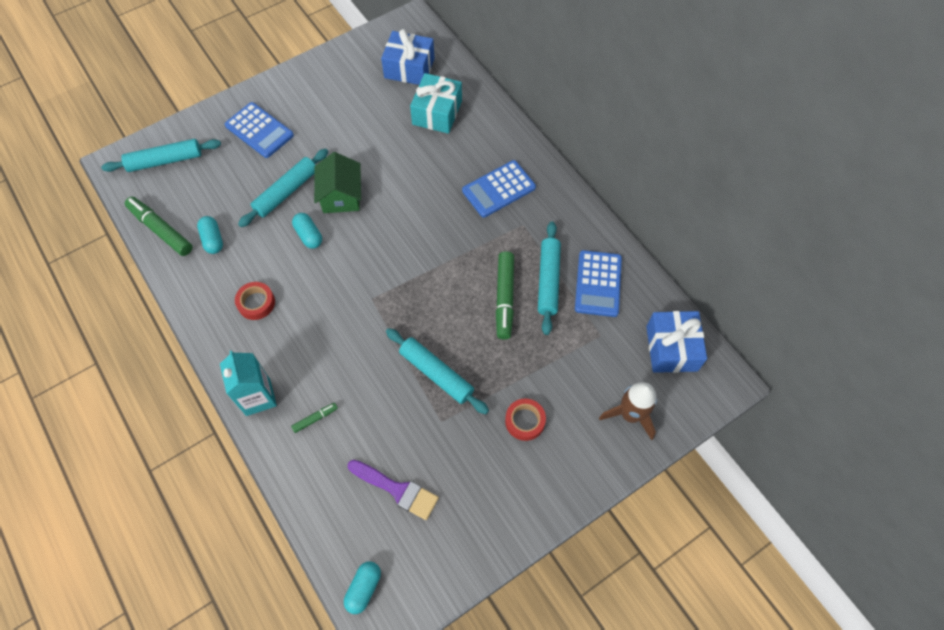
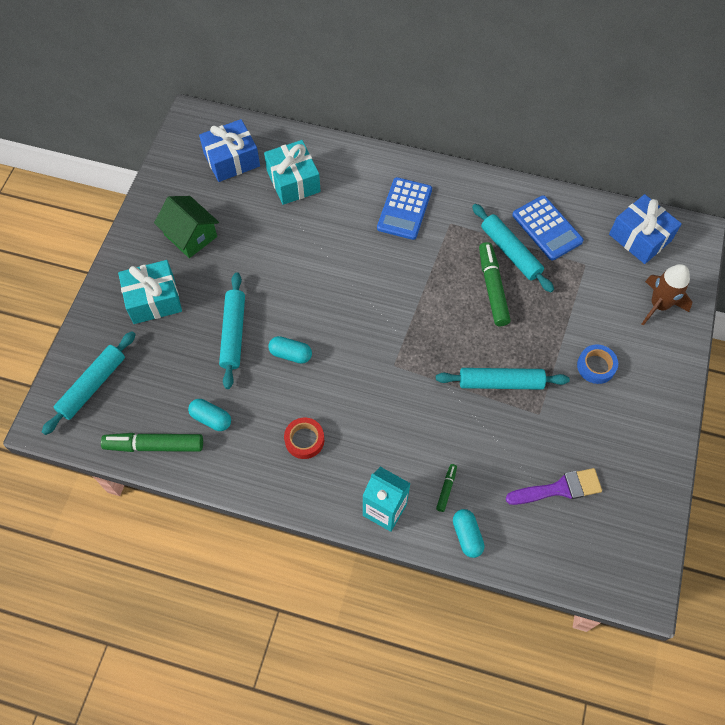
camera: 40 degrees left, 0 degrees up
blue calculator [225,102,294,158] -> turquoise gift [118,260,182,324]
green house [314,152,361,213] -> green house moved to [154,196,219,258]
turquoise capsule [344,561,381,614] -> turquoise capsule moved to [453,509,485,558]
green marker [496,251,514,340] -> green marker turned 150 degrees counterclockwise [479,242,511,326]
red tape [505,399,546,441] -> blue tape [577,345,618,384]

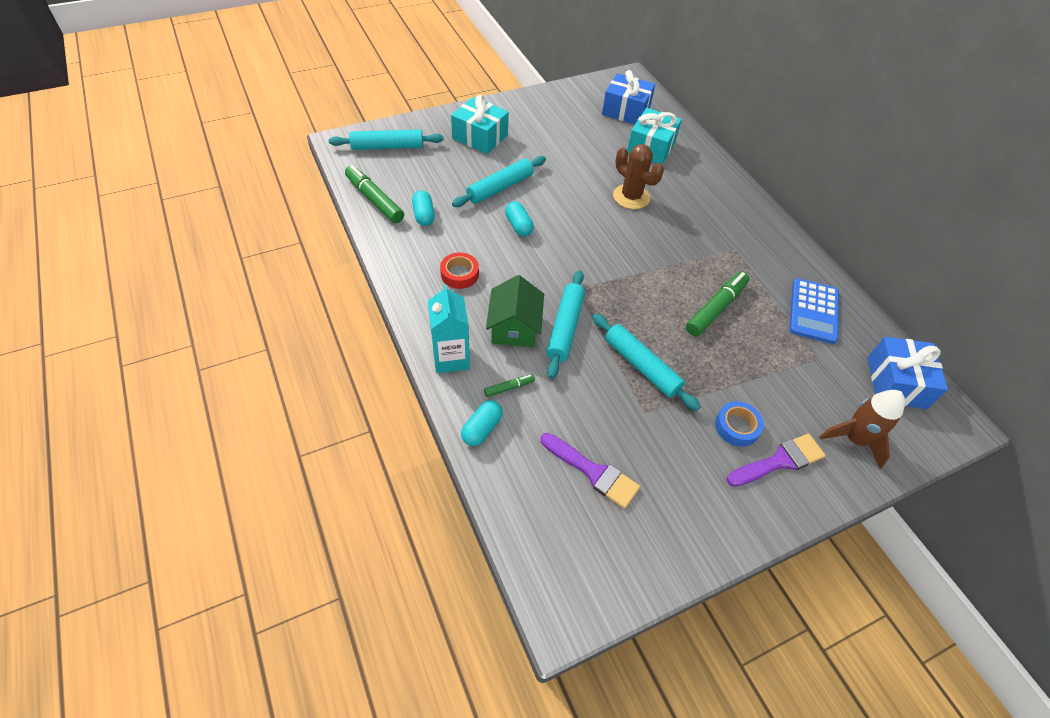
camera: 45 degrees right, 10 degrees down
green house [154,196,219,258] -> green house moved to [486,275,544,347]
blue calculator [377,177,432,240] -> none
turquoise rolling pin [472,204,554,292] -> turquoise rolling pin moved to [546,270,585,379]
none -> brown cactus [613,144,664,209]
none -> purple brush [727,433,826,487]

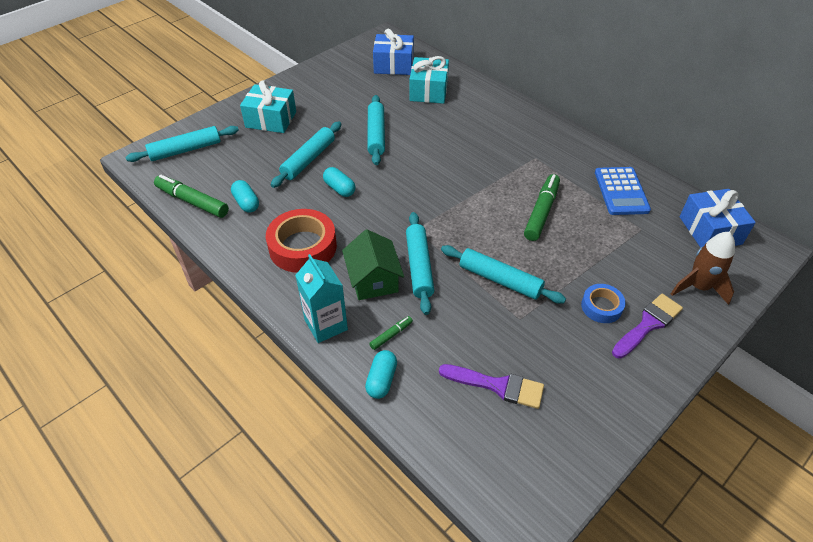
camera: 15 degrees left, 5 degrees down
red tape [440,253,479,289] -> red tape [266,209,337,273], size x1.81
brown cactus [613,144,664,209] -> none
none -> turquoise rolling pin [367,95,385,165]

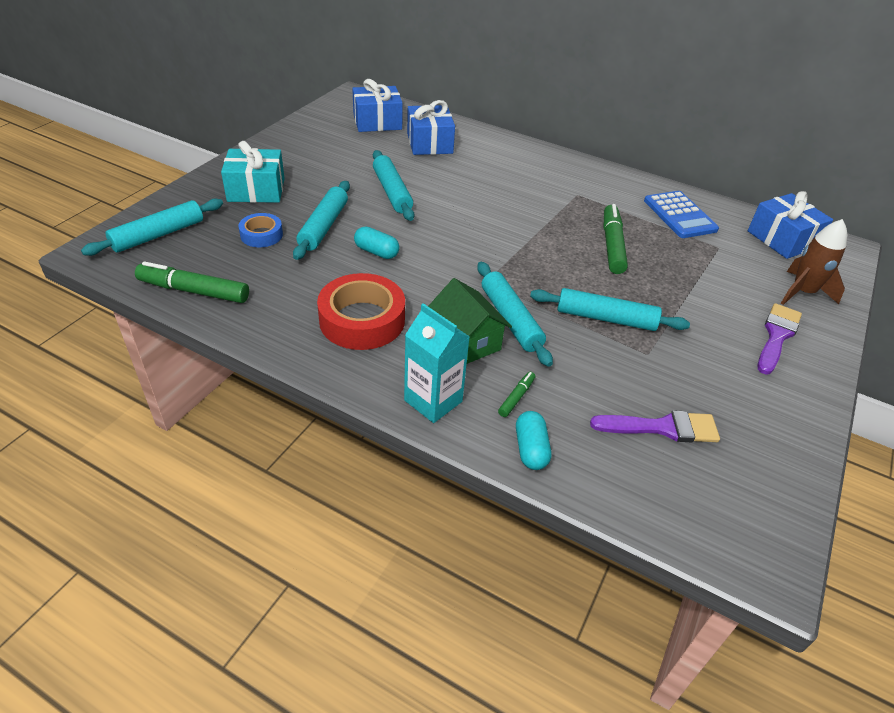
camera: 20 degrees left, 5 degrees down
turquoise capsule [231,180,259,213] -> none
turquoise gift [409,56,449,104] -> blue gift [407,100,455,155]
blue tape [581,284,626,323] -> blue tape moved to [238,213,283,247]

